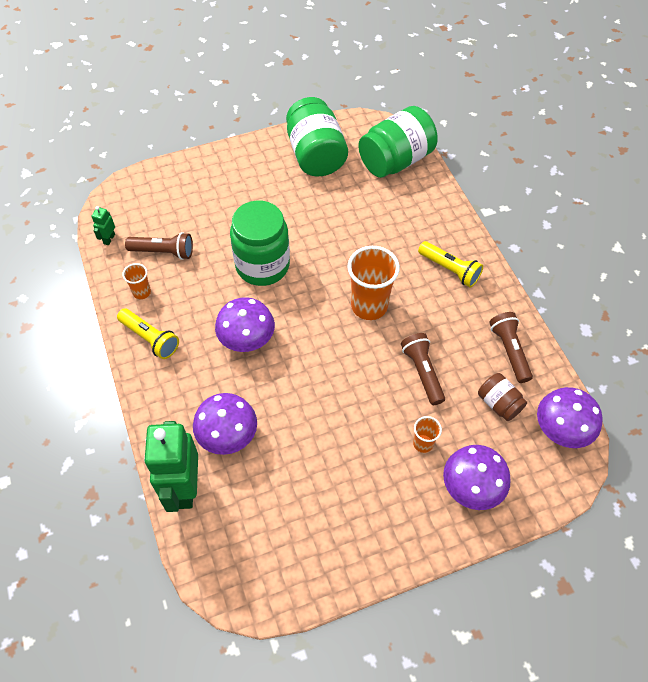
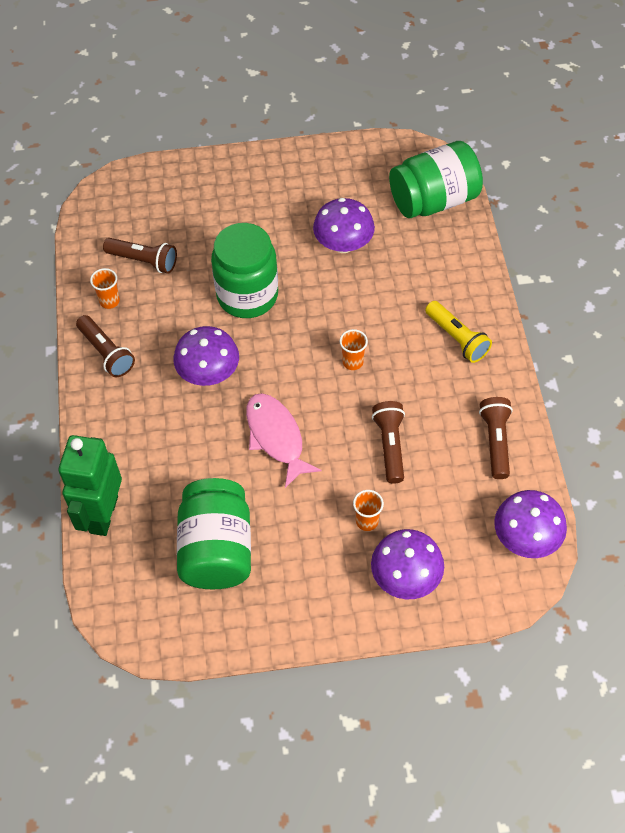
camera: 15 degrees right, 0 degrees up
green robot [91,206,115,245] -> none
yellow flashlight [117,308,179,359] -> brown flashlight [76,315,135,377]
purple mushroom [193,393,257,455] -> purple mushroom moved to [313,198,375,253]
green jar [286,97,348,176] -> green jar moved to [177,478,251,589]
orange cup [347,246,400,320] -> orange cup [340,329,368,370], size x0.50
brown jar [478,373,527,421] -> none
none -> pink fish [246,393,322,488]

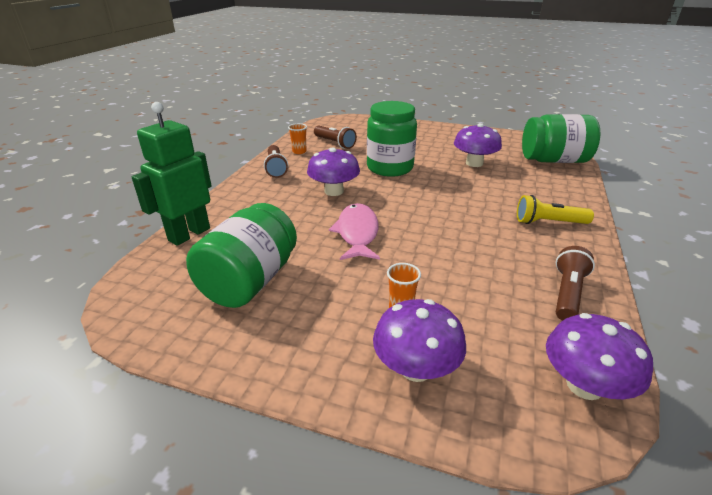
camera: 25 degrees right, 25 degrees down
orange cup [340,329,368,370] -> none
brown flashlight [372,401,405,484] -> none
yellow flashlight [425,301,492,363] -> yellow flashlight turned 105 degrees clockwise [517,195,594,224]

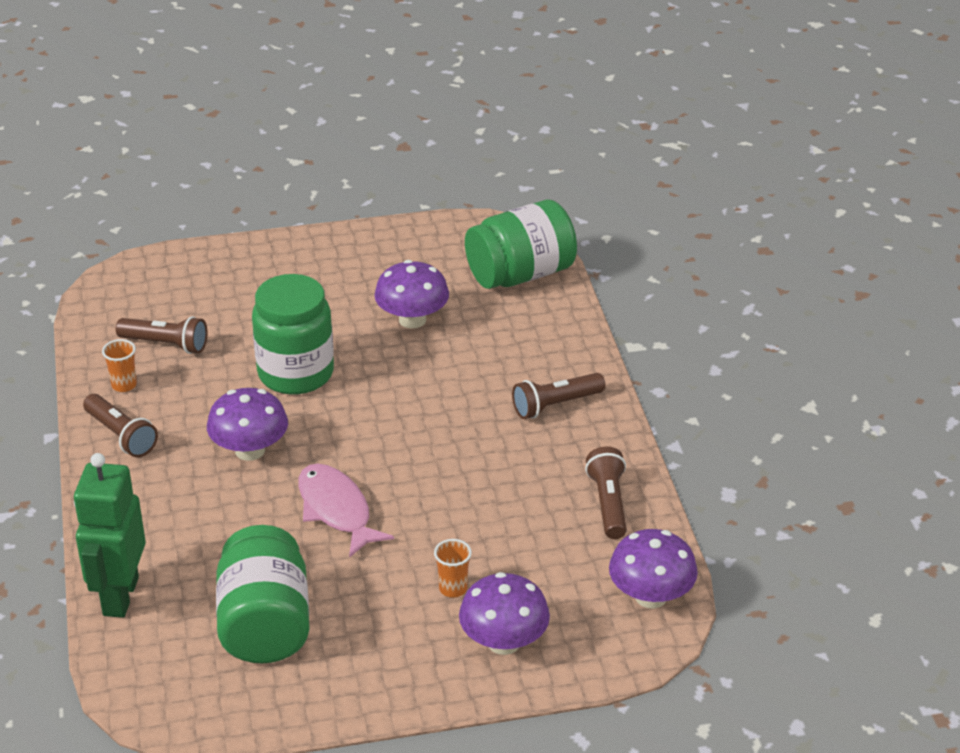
camera: 30 degrees left, 5 degrees up
yellow flashlight [517,195,594,224] -> brown flashlight [512,373,605,419]

